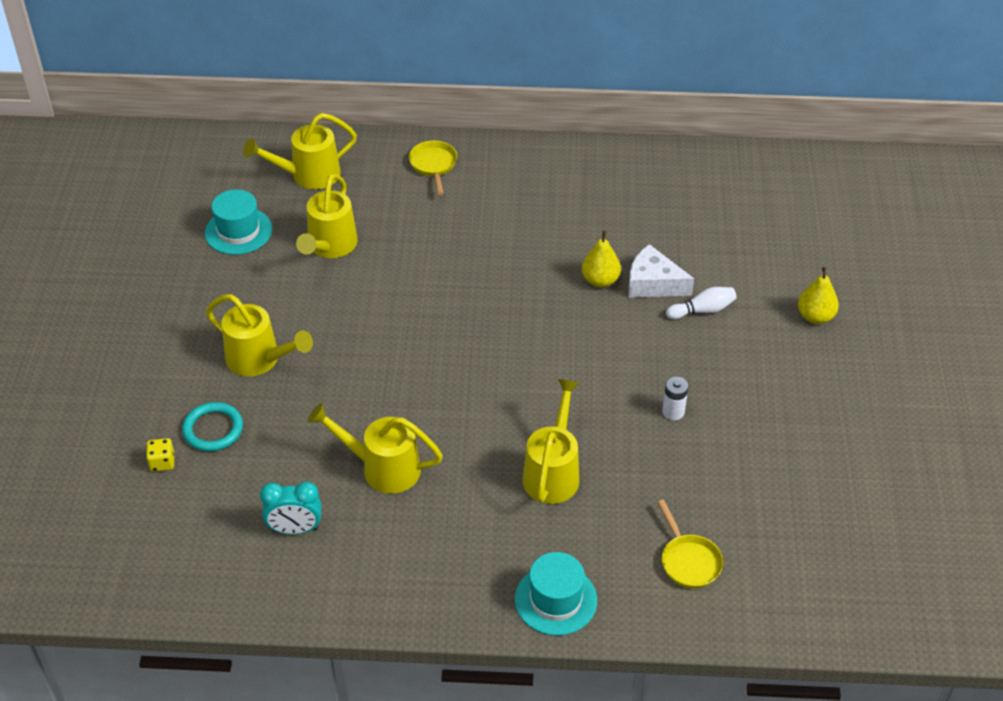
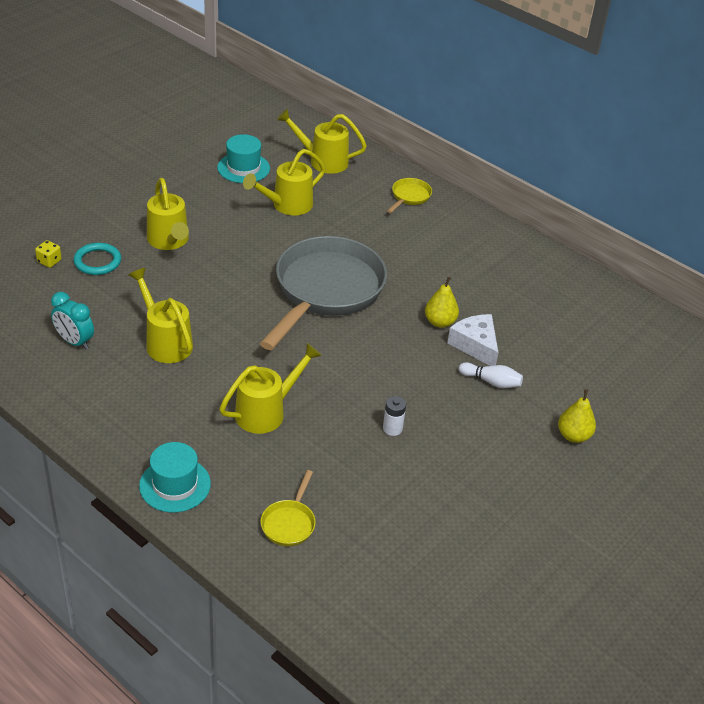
camera: 35 degrees right, 5 degrees down
none -> grey pan [260,236,387,350]

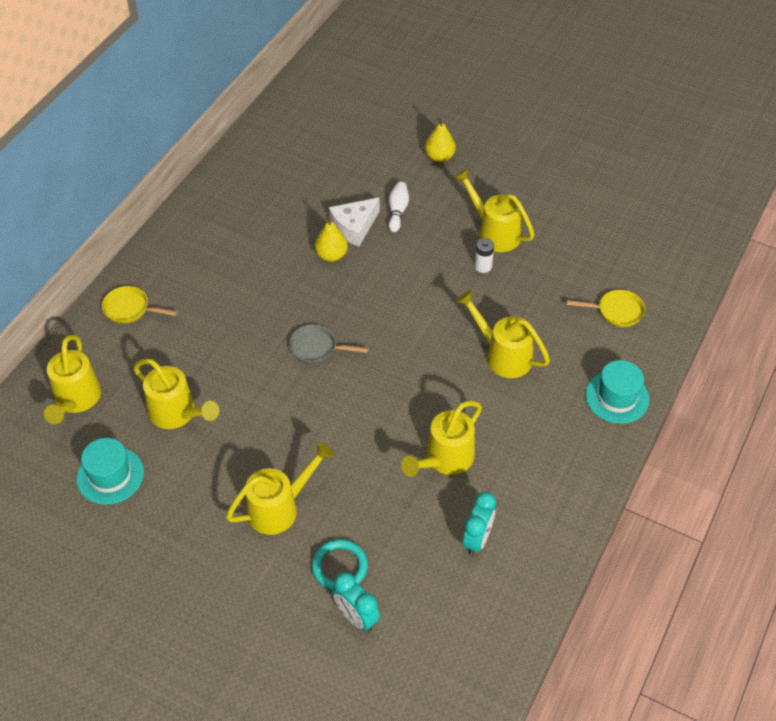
camera: 100 degrees left, 10 degrees up
yellow dice [35,240,62,268] -> turquoise clock [333,572,380,632]
grey pan [260,236,387,350] -> grey pan [289,324,369,364], size x0.40
none -> yellow watering can [454,168,535,252]

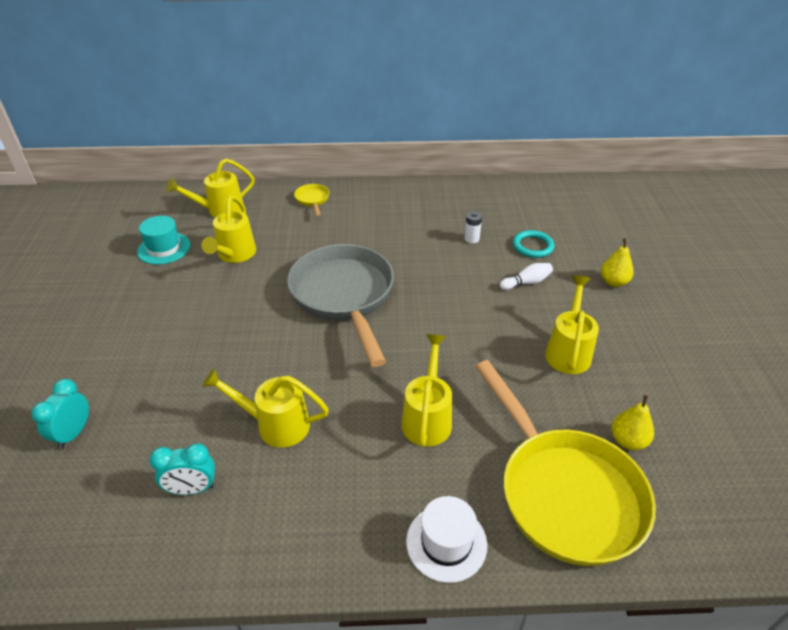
camera: 60 degrees right, 10 degrees down
yellow watering can [226,442,334,535] -> none
grey pan [289,324,369,364] -> grey pan [287,244,394,367], size x2.49
turquoise ring [311,539,368,591] -> turquoise ring moved to [513,230,554,258]
yellow pear [315,215,348,262] -> yellow pear moved to [611,395,654,450]
white cheese [329,197,380,246] -> none
white battery [474,238,494,273] -> white battery moved to [464,211,482,243]
yellow pan [567,290,645,327] -> yellow pan [475,360,656,566], size x2.49
turquoise hat [585,360,649,424] -> white hat [406,496,487,583]

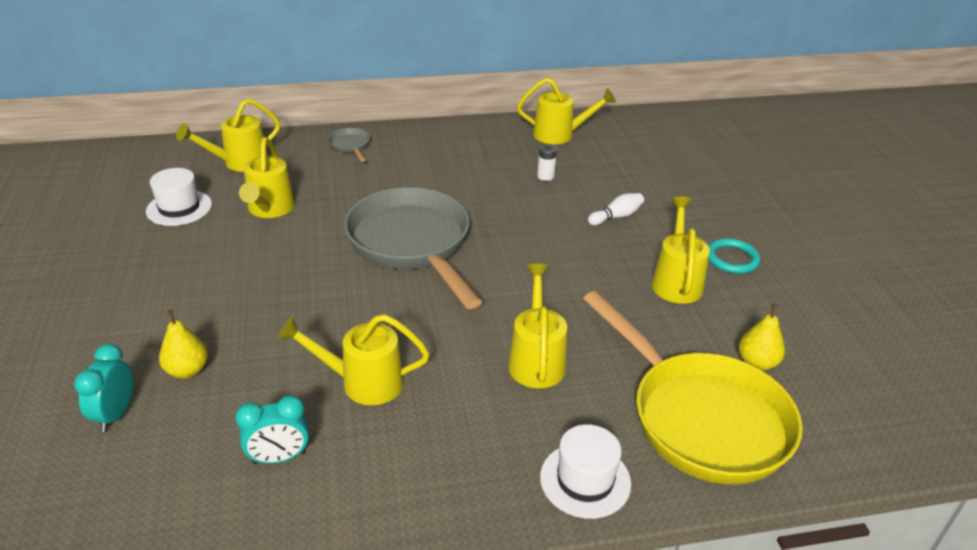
camera: 10 degrees left, 5 degrees down
turquoise hat [137,216,191,264] -> white hat [146,168,212,226]
yellow pan [294,184,330,216] -> grey pan [328,128,370,162]
turquoise ring [513,230,554,258] -> turquoise ring moved to [708,238,761,274]
yellow pear [601,238,634,287] -> yellow pear moved to [159,310,208,378]
none -> yellow watering can [517,78,616,144]

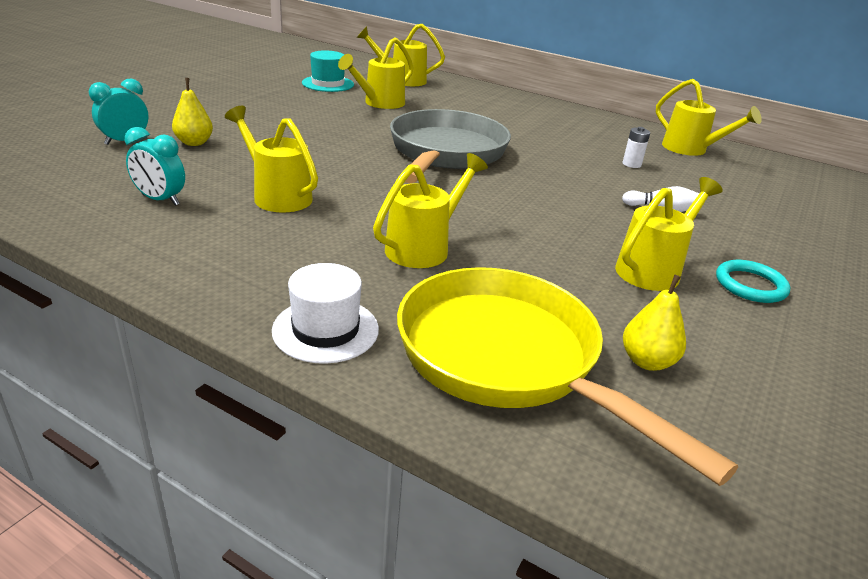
camera: 40 degrees right, 5 degrees down
white hat [146,168,212,226] -> turquoise hat [302,50,354,92]
grey pan [328,128,370,162] -> none
yellow pan [583,291,803,484] -> yellow pan turned 135 degrees clockwise [397,267,738,486]

